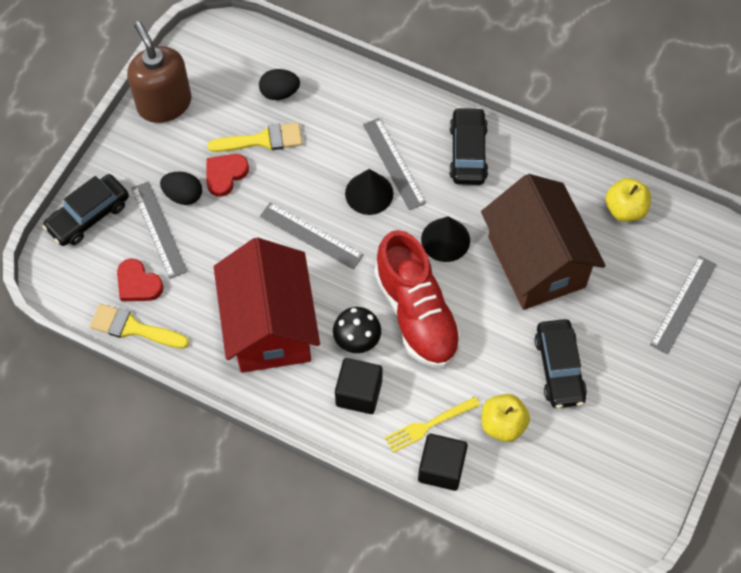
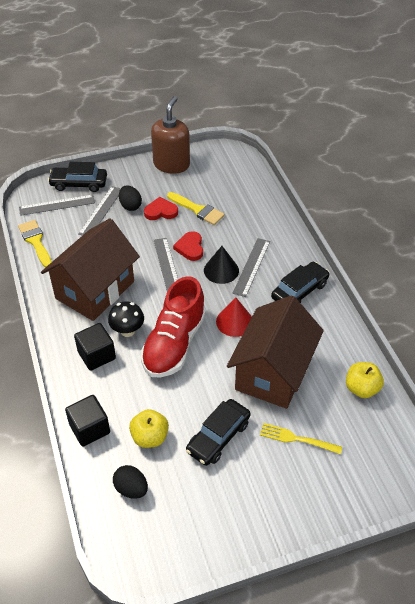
camera: 45 degrees right, 15 degrees down
red heart [117,258,164,301] -> red heart moved to [173,231,203,261]
red house [214,238,320,373] -> brown house [41,218,140,321]
black egg [259,69,300,100] -> black egg moved to [113,465,148,499]
yellow fork [384,397,480,453] -> yellow fork moved to [260,423,342,454]
black cone [421,216,470,262] -> red cone [216,298,252,337]
grey ruler [650,256,717,354] -> grey ruler moved to [19,195,95,216]

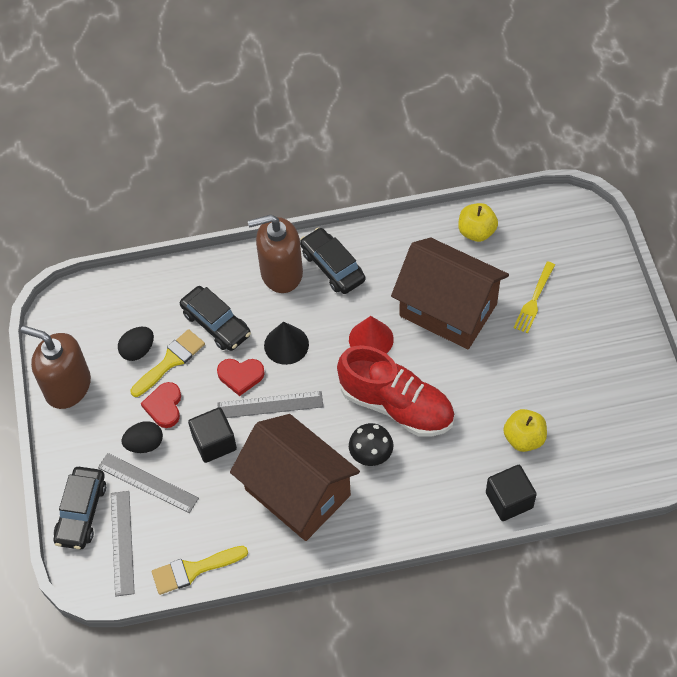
camera: 80 degrees left, 10 degrees up
black cube [74,323,116,371] -> black cube moved to [188,407,237,463]
black egg [113,465,148,499] -> black egg moved to [118,327,154,361]
black car [186,399,251,466] -> black car moved to [180,286,251,351]
grey ruler [233,238,270,297] -> none
none -> brown soap dispenser [248,215,303,293]

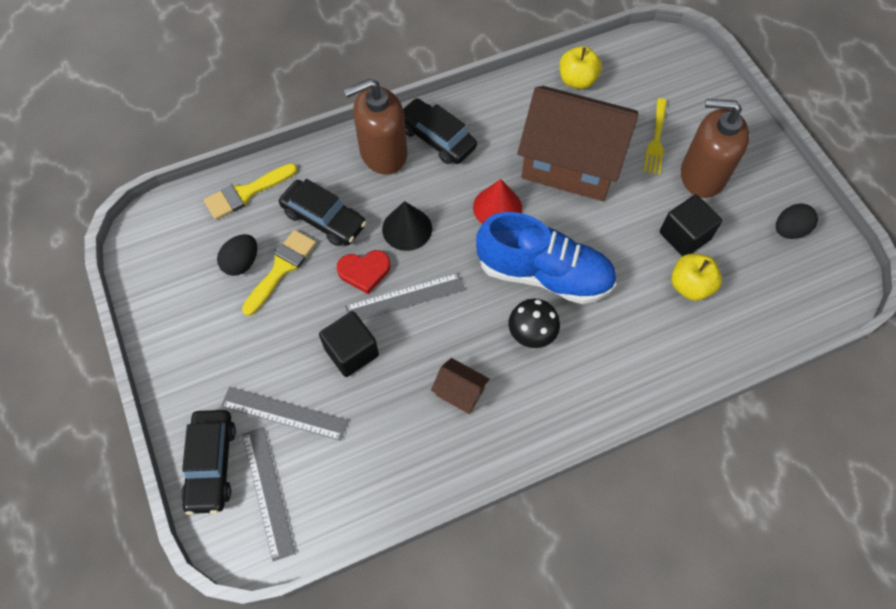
camera: 15 degrees left, 5 degrees up
brown soap dispenser [21,326,91,409] -> brown soap dispenser moved to [681,99,749,198]
black egg [122,421,163,453] -> black egg moved to [776,203,818,239]
red heart [141,382,181,428] -> none
yellow brush [152,546,248,595] -> yellow brush moved to [204,163,297,220]
brown house [230,414,360,541] -> brown house [431,358,490,414], size x0.40
red shoe [337,345,455,437] -> blue shoe [476,212,617,304]
black cube [486,465,537,521] -> black cube moved to [660,195,722,256]

